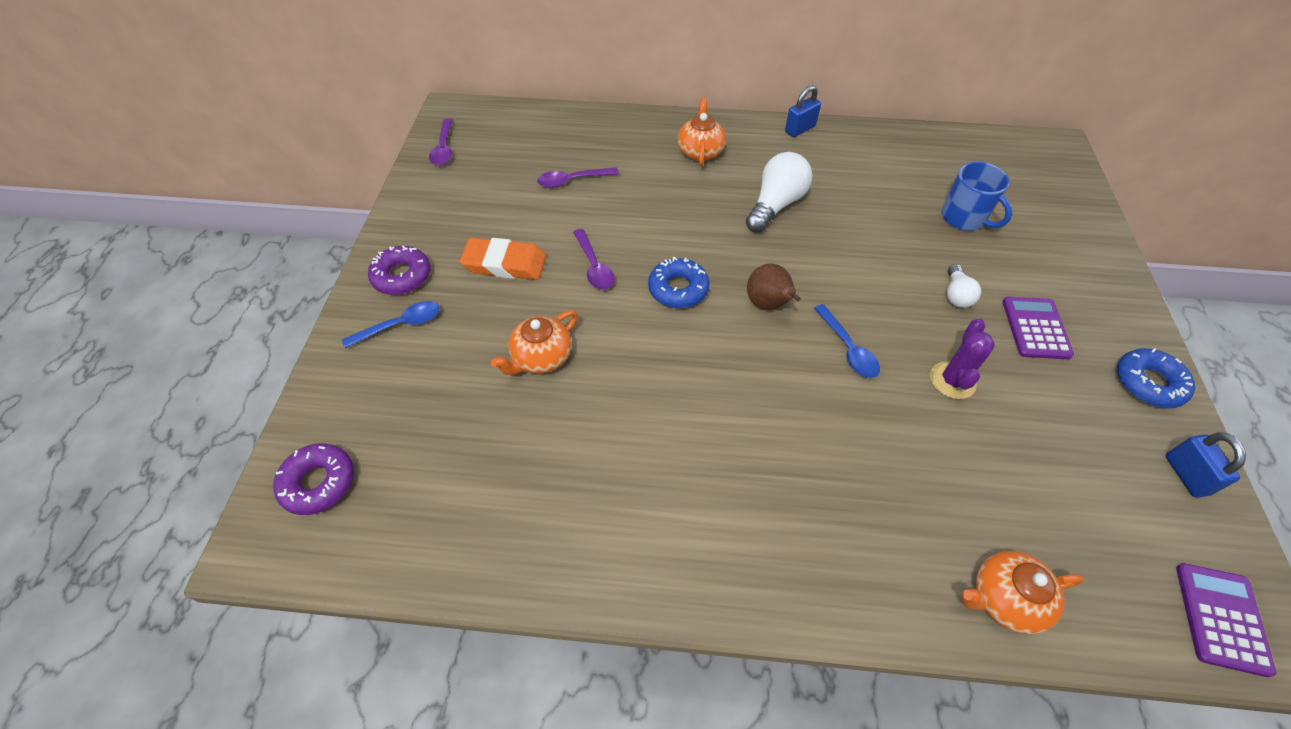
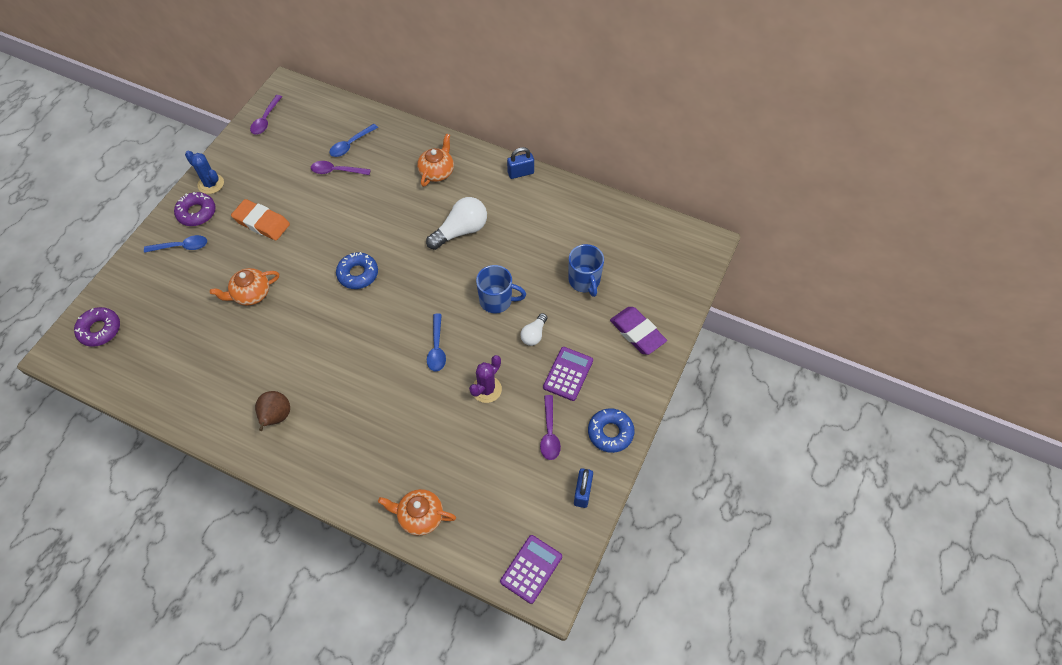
camera: 20 degrees right, 5 degrees up
purple spoon [573,229,614,290] -> purple spoon moved to [540,395,561,460]
brown pear [747,263,801,310] -> brown pear moved to [255,391,290,431]
none -> blue cactus [185,151,224,194]
none -> blue spoon [329,124,378,157]
none -> blue mug [476,265,526,313]
none -> purple eraser [610,307,667,355]

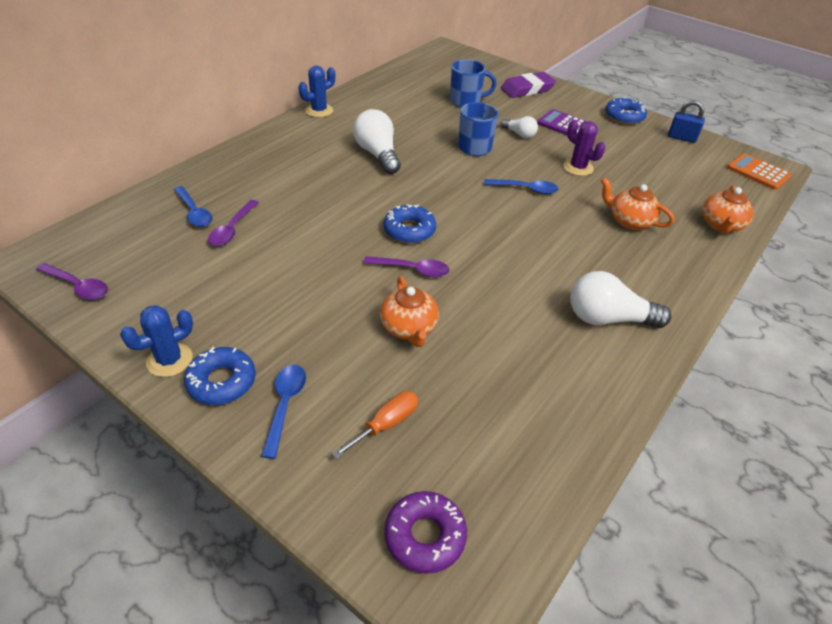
camera: 80 degrees left, 15 degrees down
purple donut [174,192,216,226] -> blue donut [184,347,256,405]
orange eraser [231,199,290,240] -> none
brown pear [255,391,290,431] -> white light bulb [571,271,672,328]
orange teapot [417,134,454,187] -> orange teapot moved to [601,177,675,230]
purple calculator [500,535,562,604] -> orange calculator [727,153,791,190]
blue padlock [507,147,534,179] -> blue cactus [298,66,335,117]
purple spoon [540,395,561,460] -> purple spoon moved to [363,256,450,277]
none -> orange screwdriver [332,391,418,459]

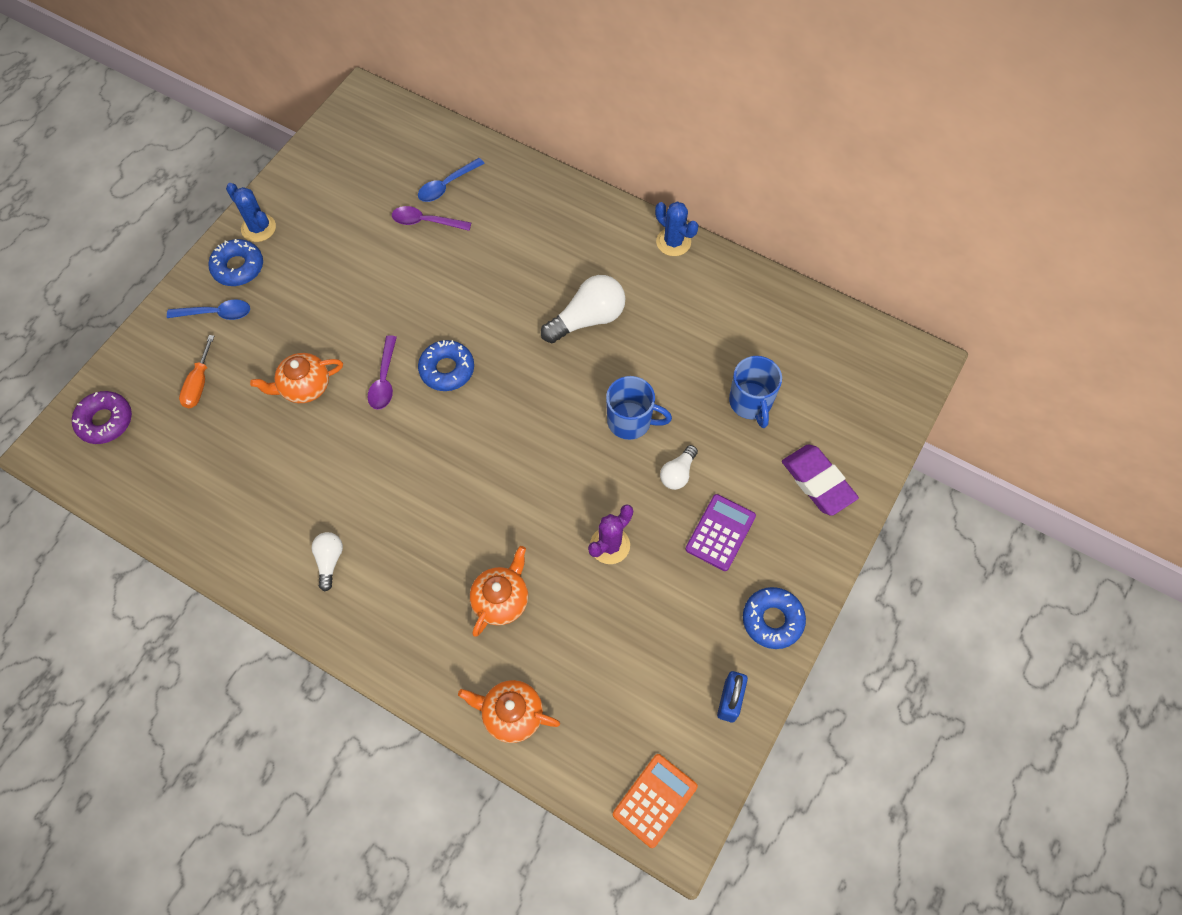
camera: 85 degrees right, 20 degrees up
purple spoon [36,263,108,300] -> none
orange screwdriver [332,391,418,459] -> orange screwdriver turned 60 degrees clockwise [179,335,214,408]
blue spoon [484,179,558,194] -> none
white light bulb [571,271,672,328] -> white light bulb [311,532,343,591], size x0.56

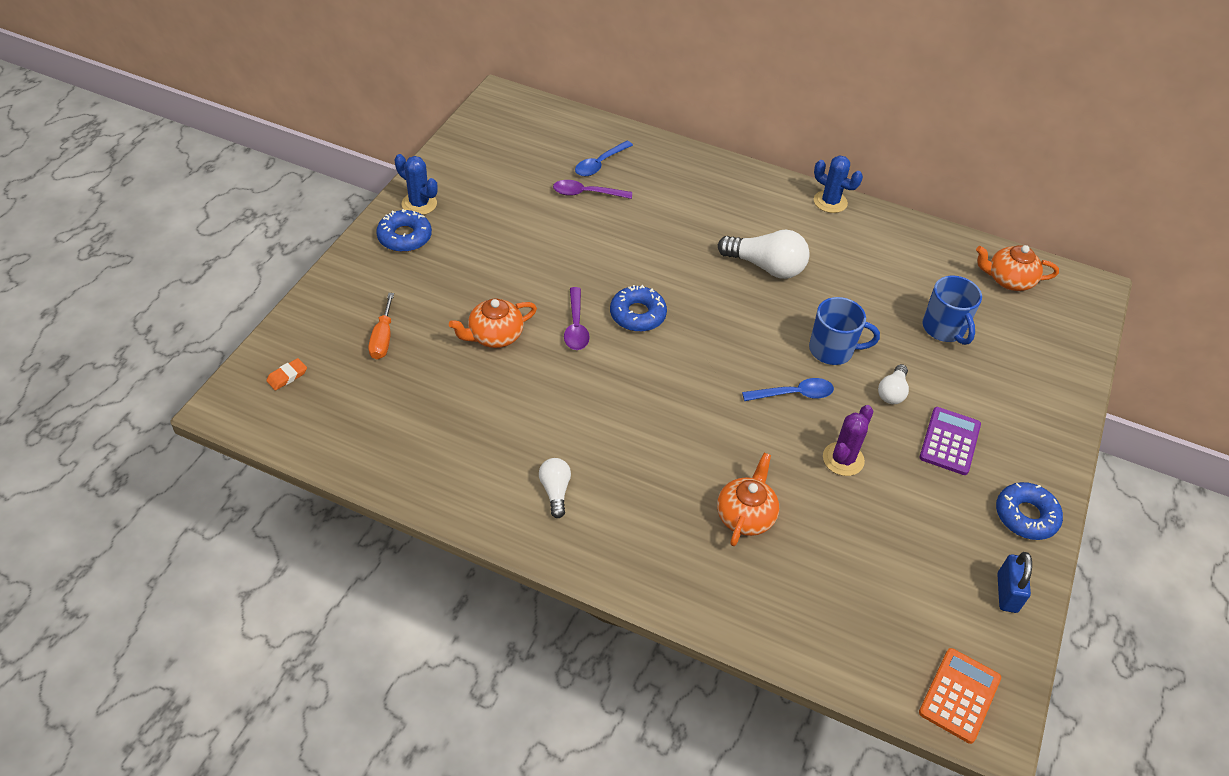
camera: 10 degrees left, 15 degrees down
purple donut [72,391,132,444] -> orange eraser [266,358,307,390]
blue spoon [167,299,250,320] -> blue spoon moved to [742,378,834,401]
orange teapot [458,680,560,743] -> orange teapot moved to [976,245,1059,291]
white light bulb [541,275,626,343] -> white light bulb turned 60 degrees clockwise [718,230,810,279]
purple eraser [782,444,859,516] -> none

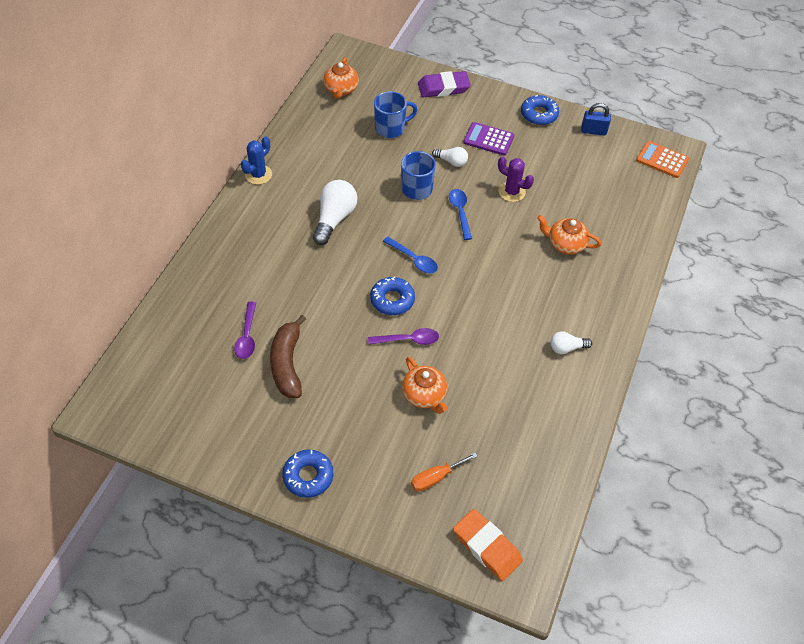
camera: 90 degrees left, 5 degrees up
orange eraser [266,358,307,390] -> orange eraser [453,509,523,581], size x2.12
orange screwdriver [368,293,394,359] -> orange screwdriver turned 150 degrees clockwise [411,452,477,491]
blue cactus [395,154,438,215] -> none
blue spoon [575,141,633,176] -> blue spoon moved to [383,237,438,274]
none -> brown banana [270,315,306,398]
none -> purple eraser [418,71,471,97]

